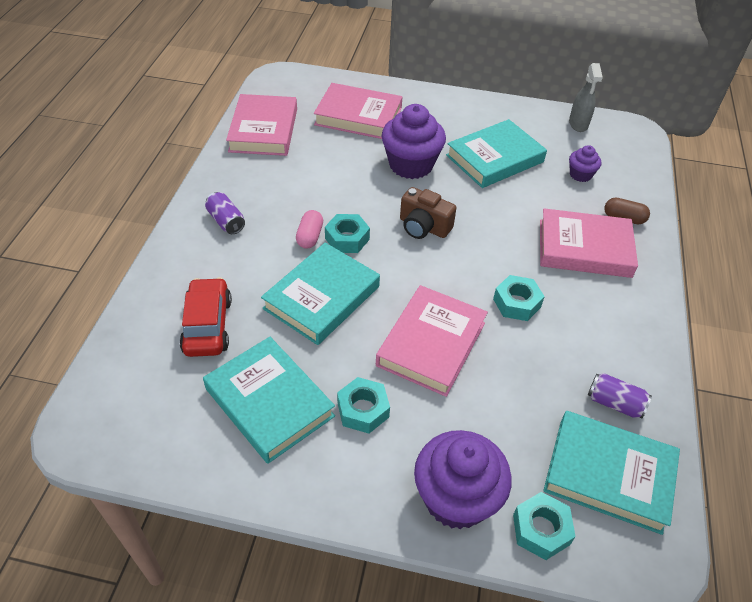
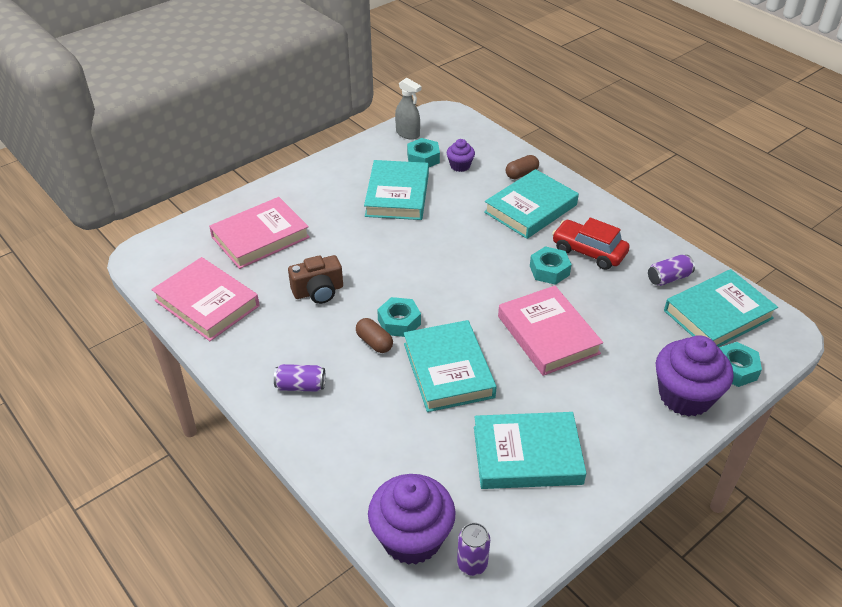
camera: 50 degrees left, 5 degrees down
red car [179,277,232,357] -> red car moved to [552,218,630,270]
pink capsule [296,210,323,248] -> brown capsule [356,318,393,353]
turquoise nut [337,377,390,434] -> turquoise nut moved to [407,138,440,167]
purple cupcake [382,104,446,179] -> purple cupcake moved to [368,474,456,565]
brown camera [400,187,457,239] -> brown camera moved to [288,255,343,304]
pink book [540,208,638,278] -> turquoise book [484,169,579,239]
none -> purple can [457,523,490,576]

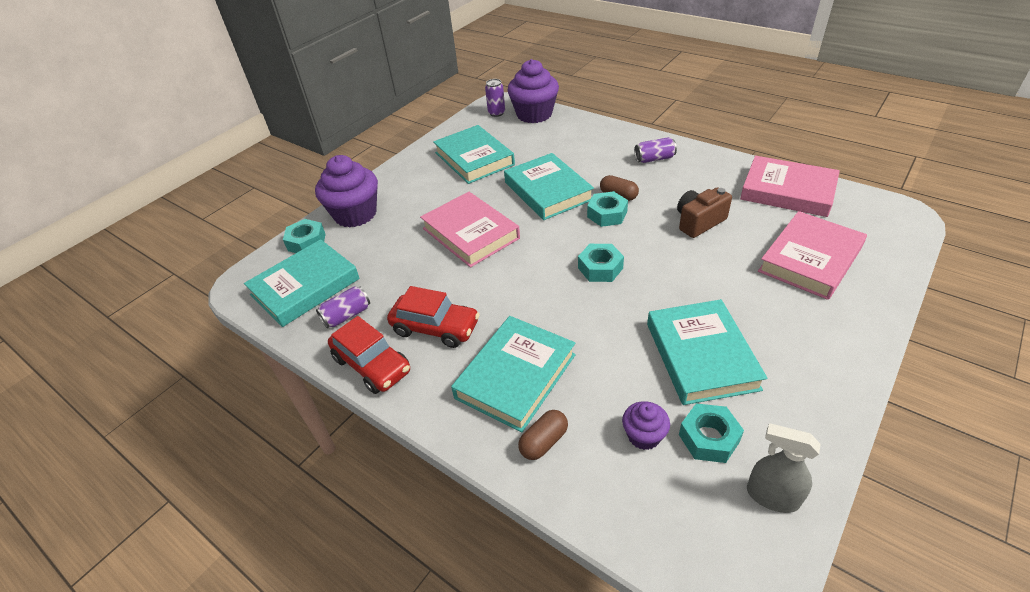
camera: 170 degrees right, 0 degrees up
turquoise book [474,412,586,489] -> turquoise book turned 75 degrees clockwise [433,125,515,184]
turquoise nut [530,246,572,285] -> turquoise nut moved to [578,244,624,282]
none -> red car [328,316,410,394]

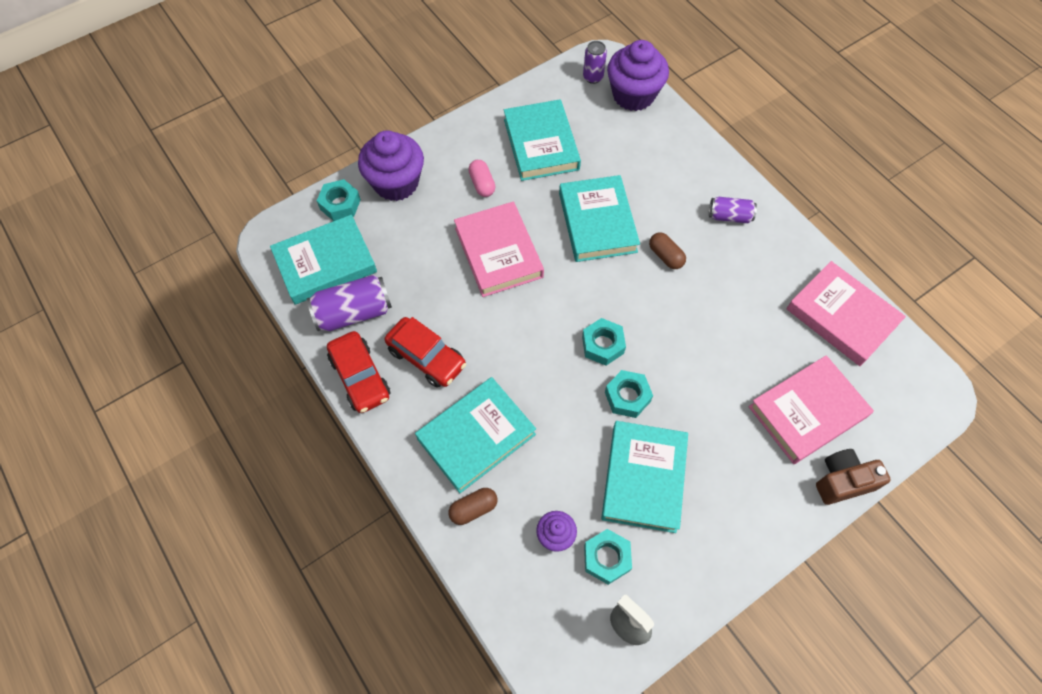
camera: 15 degrees right, 20 degrees up
purple can [316,286,370,328] -> purple can [307,275,392,331], size x1.65
turquoise nut [587,191,628,227] -> turquoise nut moved to [605,370,653,418]
brown camera [677,187,732,238] -> brown camera moved to [816,449,891,505]
none -> pink capsule [468,160,496,197]

